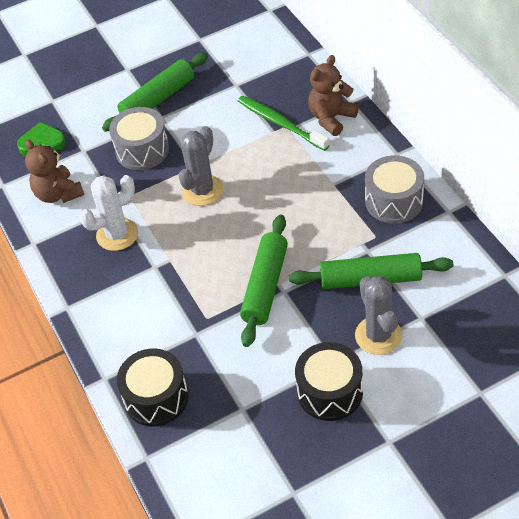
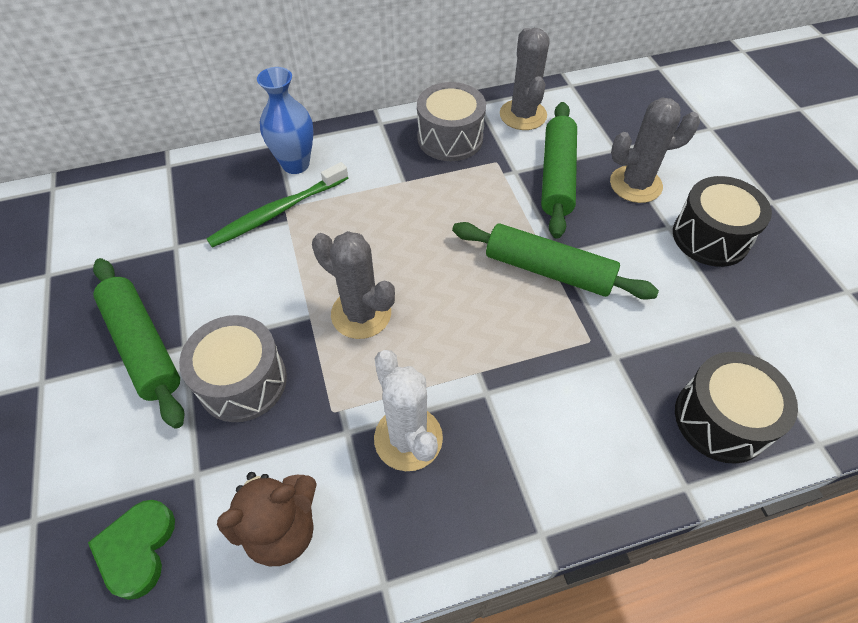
camera: 85 degrees left, 5 degrees up
brown teddy bear [308,55,359,136] -> blue vase [257,67,313,174]
none -> grey cactus [500,28,549,130]

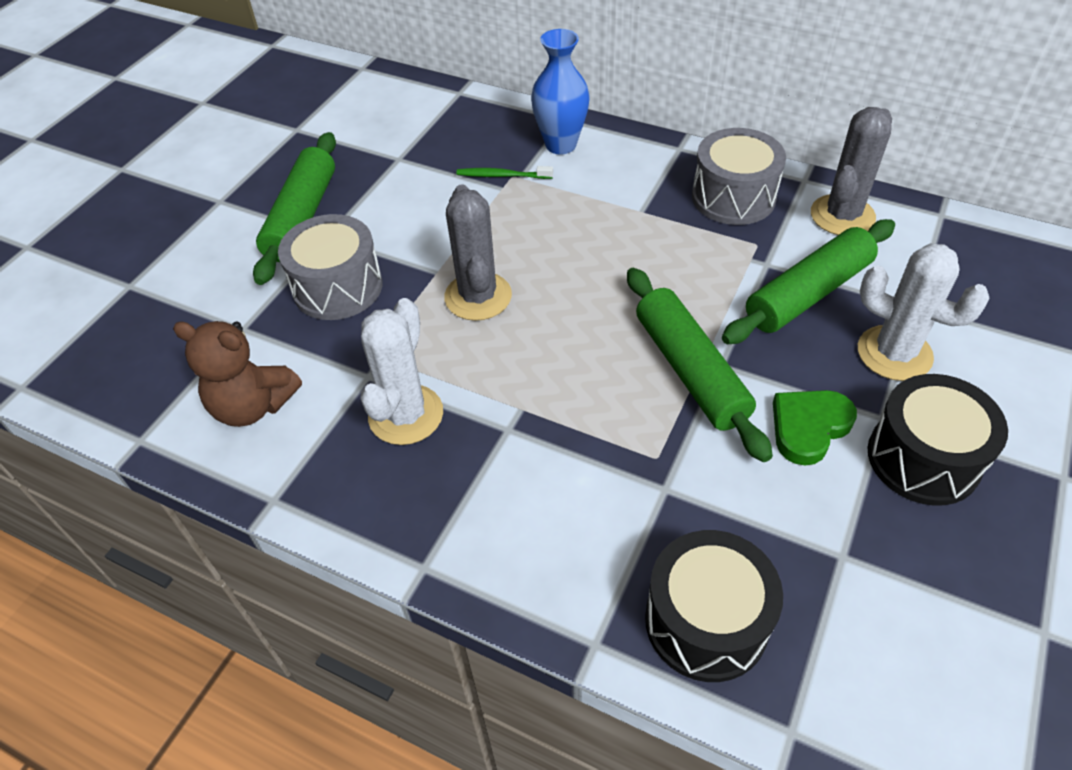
camera: 45 degrees right, 5 degrees down
green heart [88,500,175,600] -> green heart moved to [773,390,857,465]
green toothbrush [207,162,348,248] -> green toothbrush [457,166,553,179], size x0.56
grey cactus [610,98,700,203] -> white cactus [858,243,989,381]

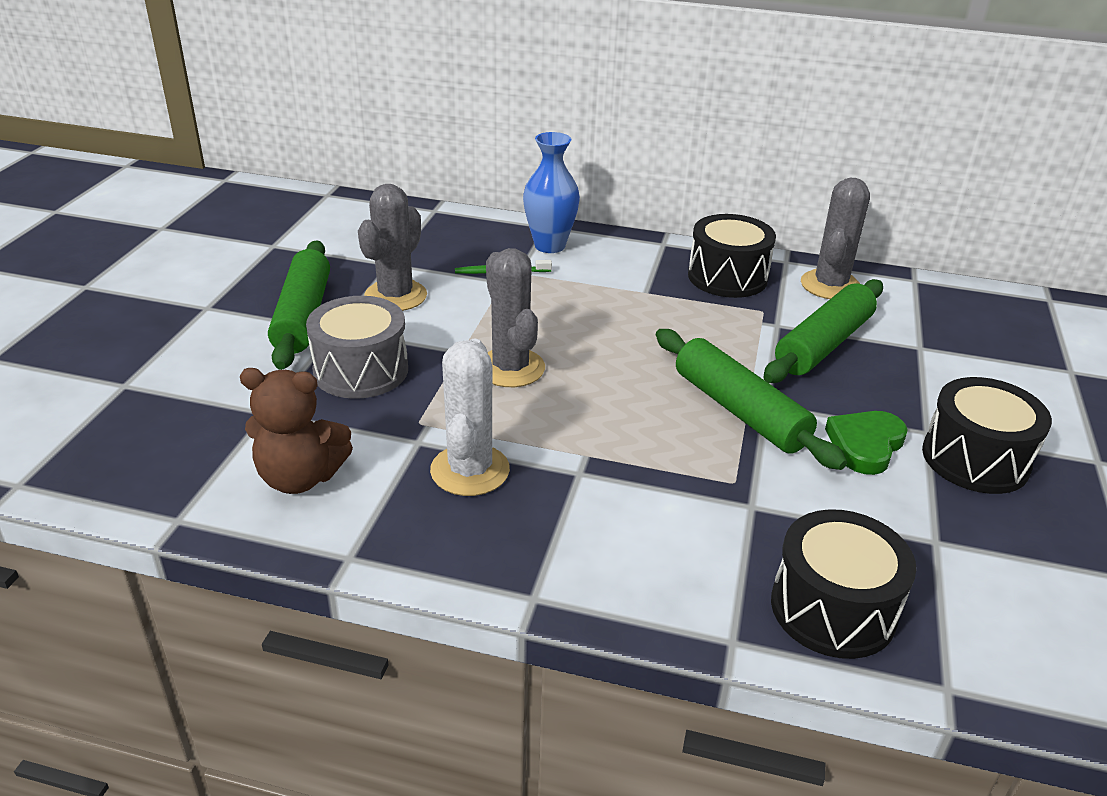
camera: 15 degrees left, 15 degrees down
grey drum [692,128,786,225] -> black drum [688,214,776,298]
white cactus [858,243,989,381] -> none
none -> grey cactus [358,184,427,311]

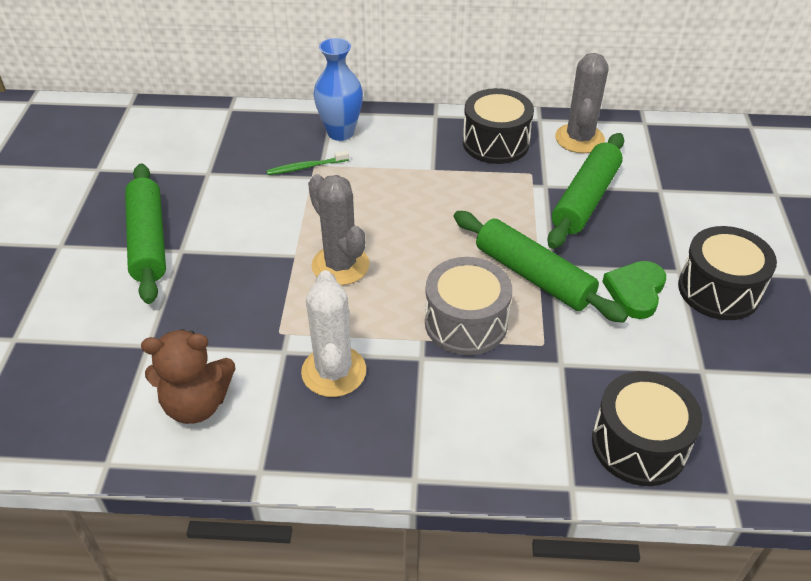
camera: 10 degrees left, 10 degrees up
grey drum [306,296,408,399] -> grey drum moved to [425,257,512,355]
grey cactus [358,184,427,311] -> none

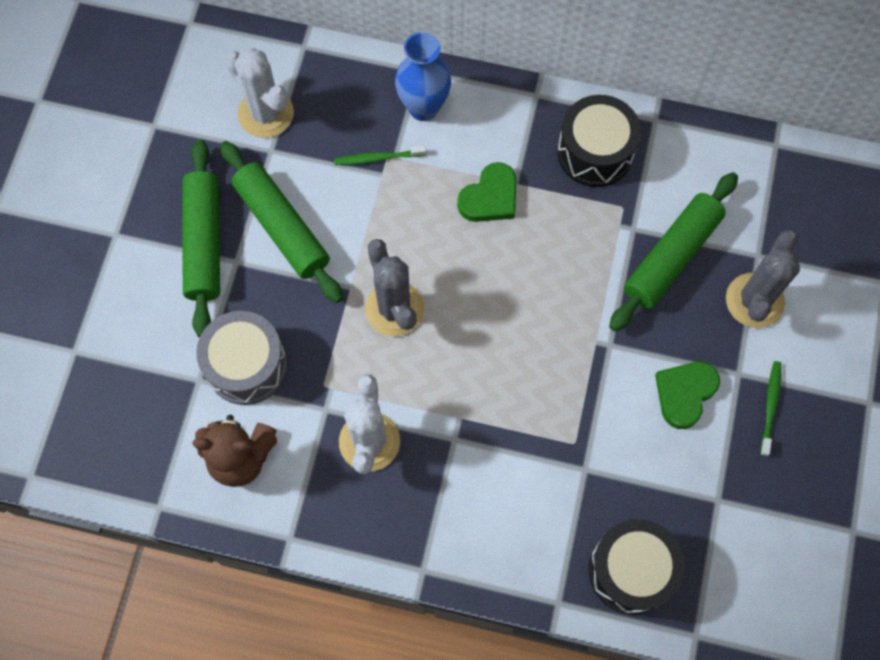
camera: 10 degrees right, 25 degrees up
grey drum [425,257,512,355] -> grey drum moved to [196,311,287,405]
green rolling pin [454,211,628,323] -> green rolling pin moved to [220,141,343,303]
grey cactus [555,53,609,153] -> grey cactus moved to [726,230,800,328]
black drum [678,226,777,320] -> green toothbrush [760,361,781,456]
none -> white cactus [225,48,294,138]
none -> green heart [457,162,516,222]

